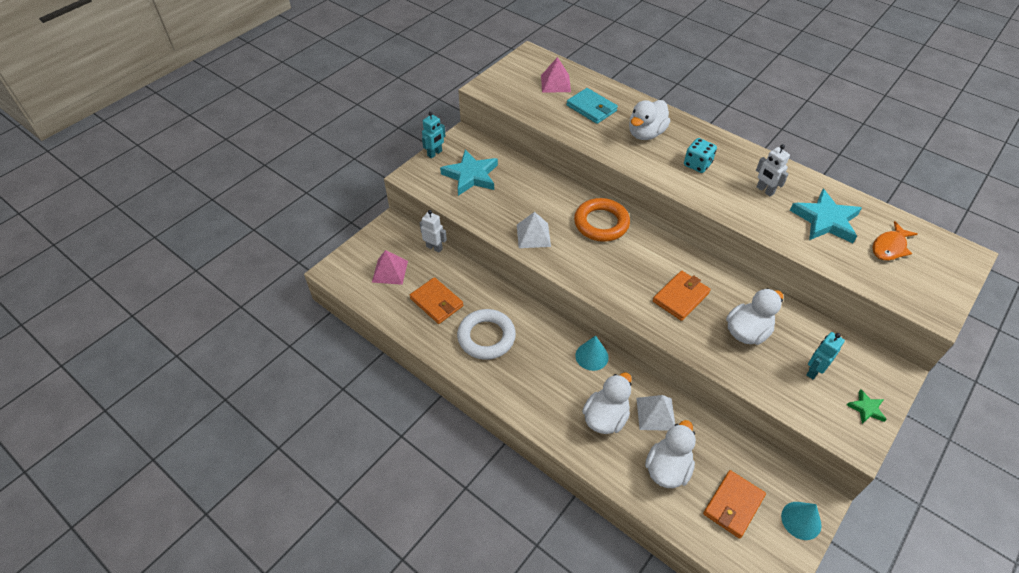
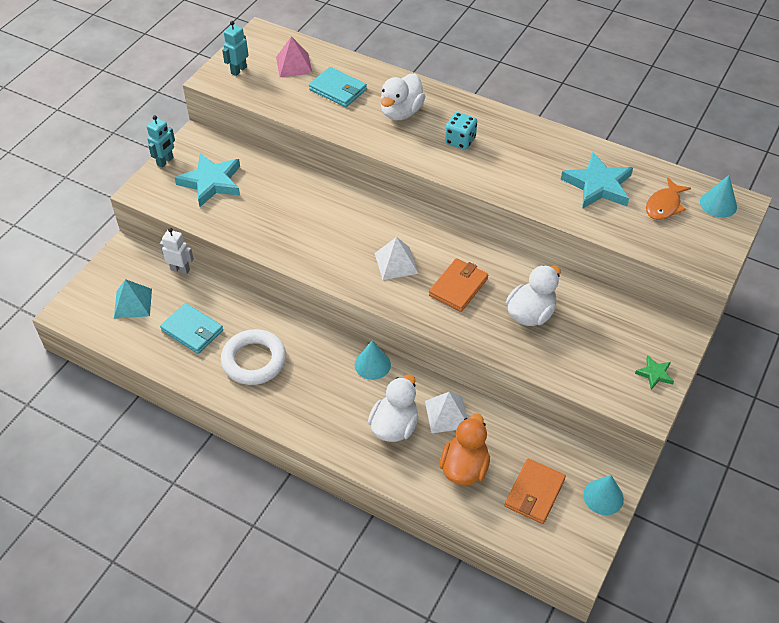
camera: 10 degrees left, 0 degrees up
pink pyramid [372,250,408,285] -> turquoise pyramid [114,279,152,319]
orange wallet [410,277,464,324] -> turquoise wallet [160,303,223,354]
white pyramid [517,212,551,248] -> white pyramid moved to [374,237,418,280]
orange ring [574,198,630,242] -> none
white duck [645,420,696,488] -> orange duck [439,414,490,485]
white robot [756,145,790,197] -> none
turquoise robot [806,332,845,379] -> turquoise robot moved to [222,21,248,76]
none -> turquoise cone [700,175,737,218]

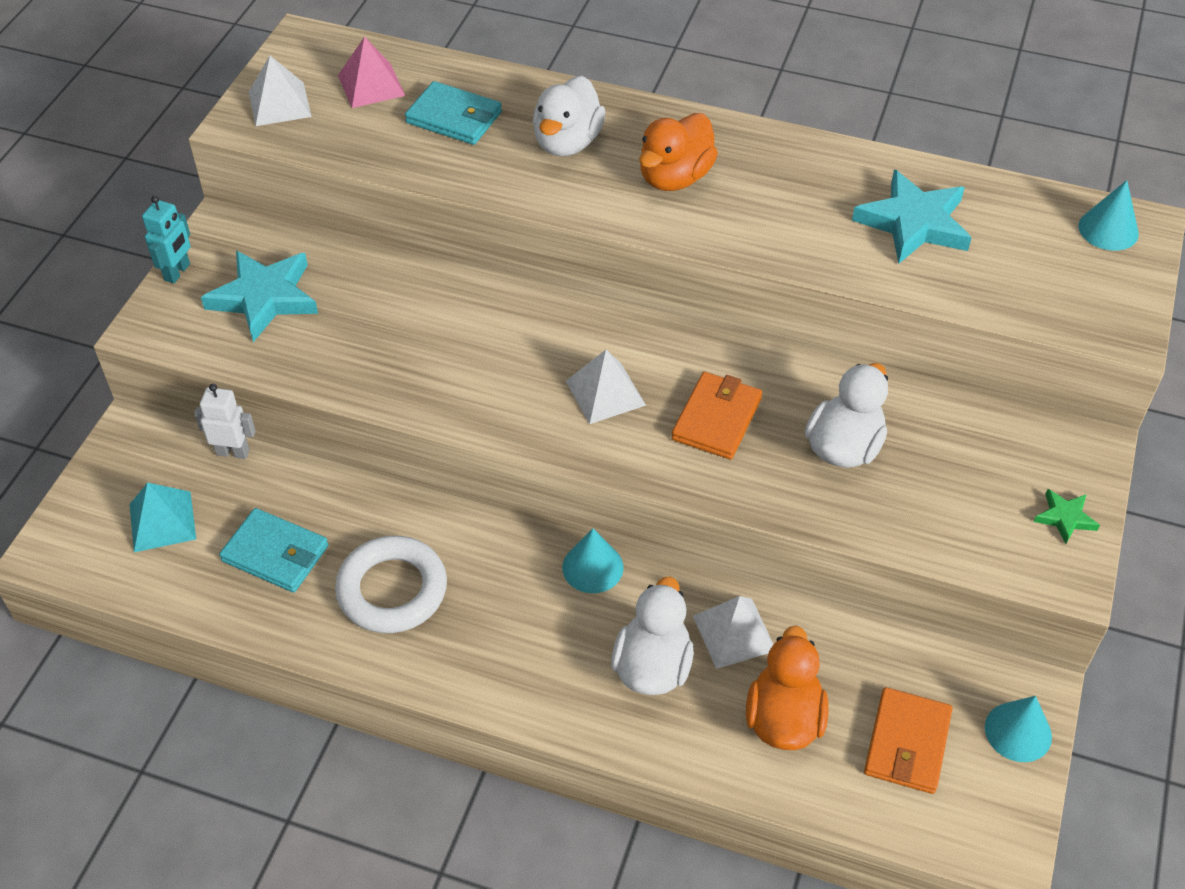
camera: 10 degrees left, 0 degrees up
turquoise robot [222,21,248,76] -> white pyramid [249,56,312,126]
turquoise dice [445,112,477,150] -> orange duck [639,113,718,191]
orange fish [646,177,691,220] -> none

